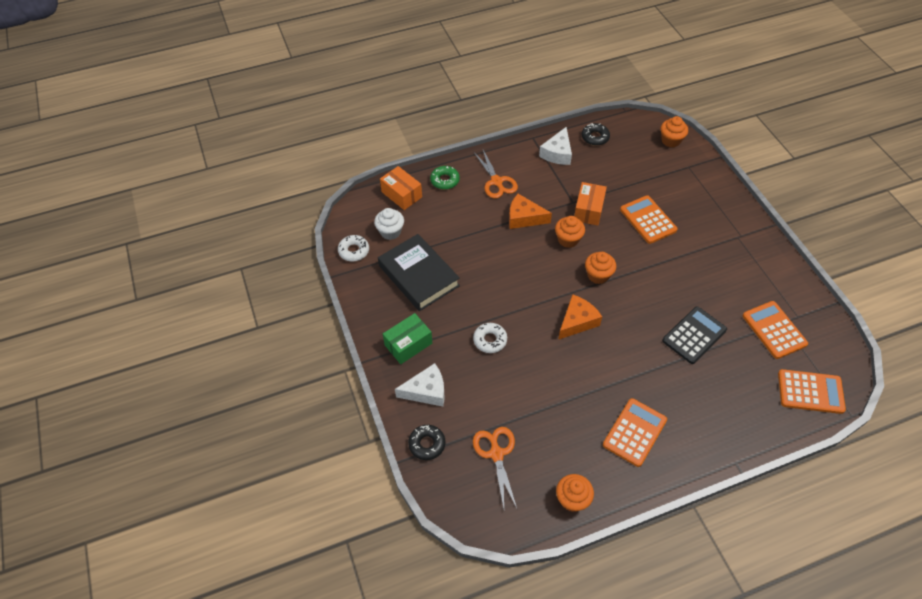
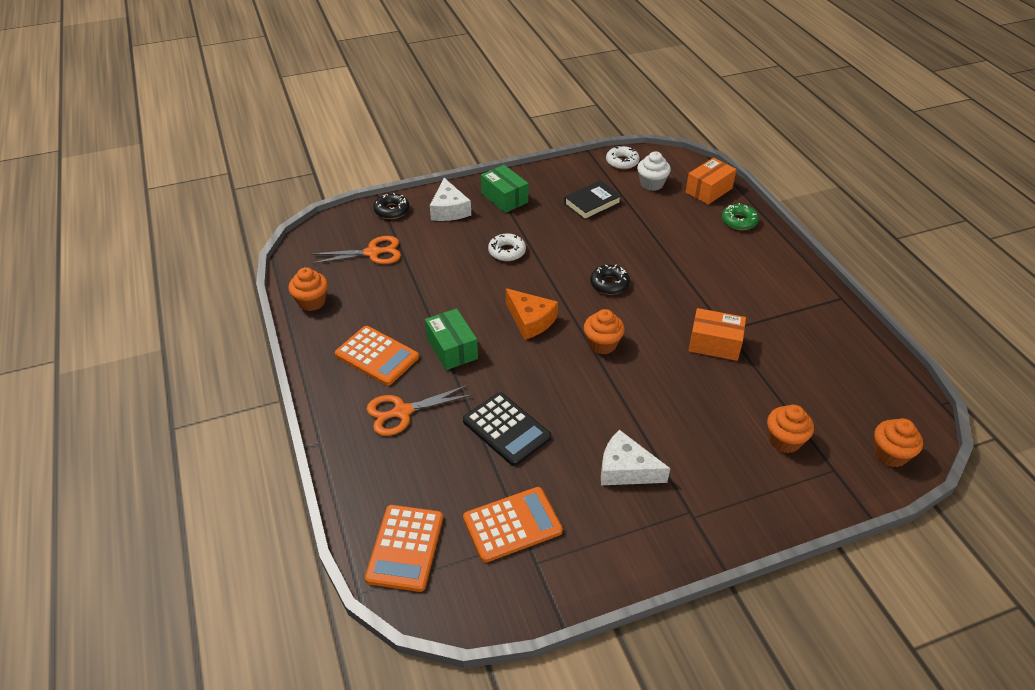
camera: 90 degrees right, 10 degrees down
black book [378,234,460,311] -> black book [564,180,621,220], size x0.60
orange scissors [473,148,518,199] -> orange scissors moved to [367,385,474,436]
orange cheese [509,194,552,229] -> none
white cheese [539,127,572,165] -> white cheese moved to [601,430,670,485]
orange cupcake [555,216,585,248] -> orange cupcake moved to [767,405,814,453]
black donut [582,123,610,146] -> black donut moved to [590,265,630,294]
orange calculator [620,195,678,244] -> none
none -> green box [425,308,478,370]

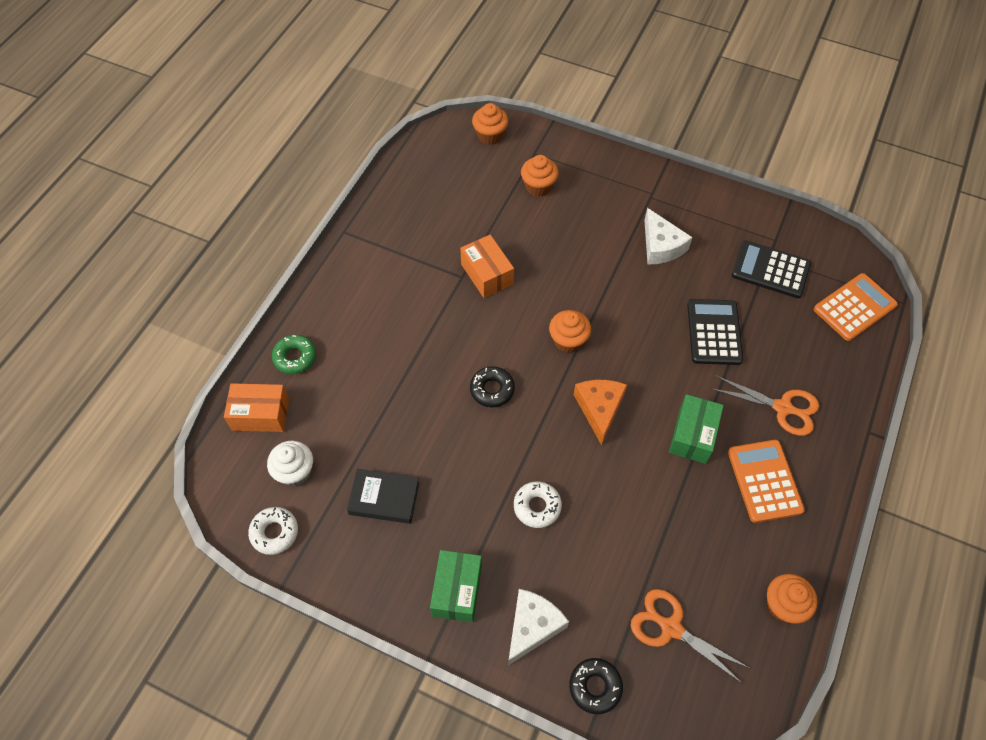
camera: 135 degrees left, 15 degrees up
orange calculator [463,487,563,563] -> black calculator [732,240,811,298]

